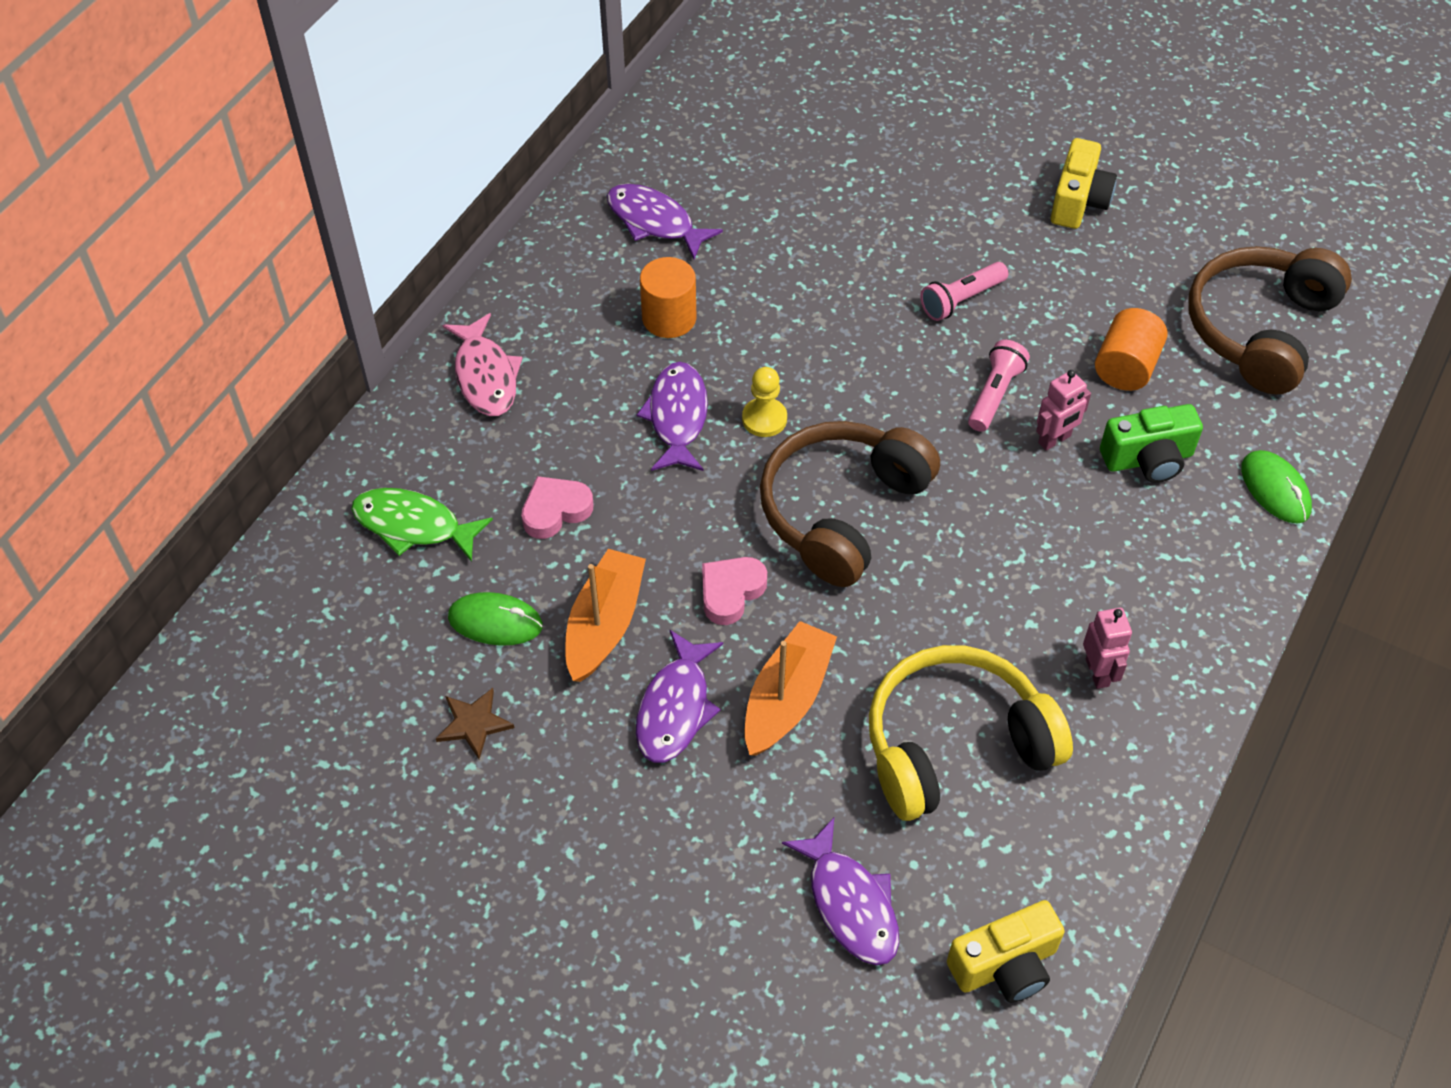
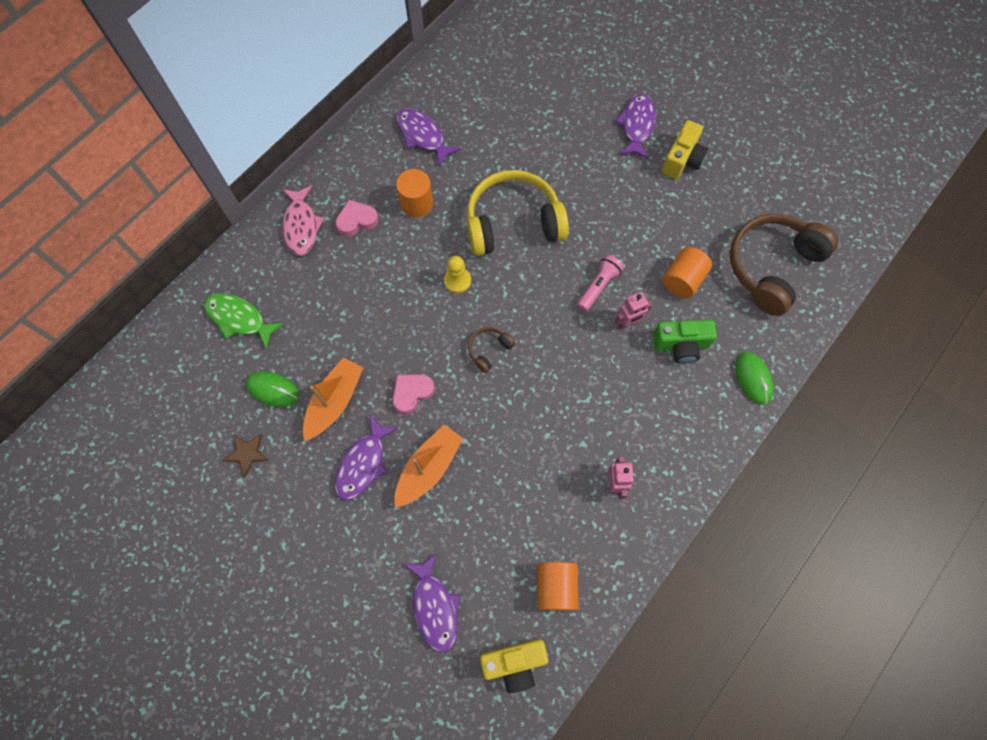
camera: 10 degrees right, 15 degrees up
pink heart [521,476,594,539] -> pink heart moved to [335,200,379,237]
purple fish [637,362,708,471] -> purple fish moved to [615,93,656,159]
brown headphones [760,421,940,587] -> brown headphones [468,327,515,373], size x0.43
yellow headphones [869,645,1073,821] -> yellow headphones moved to [467,170,569,256]
pink flashlight [920,262,1008,321] -> none
none -> orange cylinder [538,562,579,610]

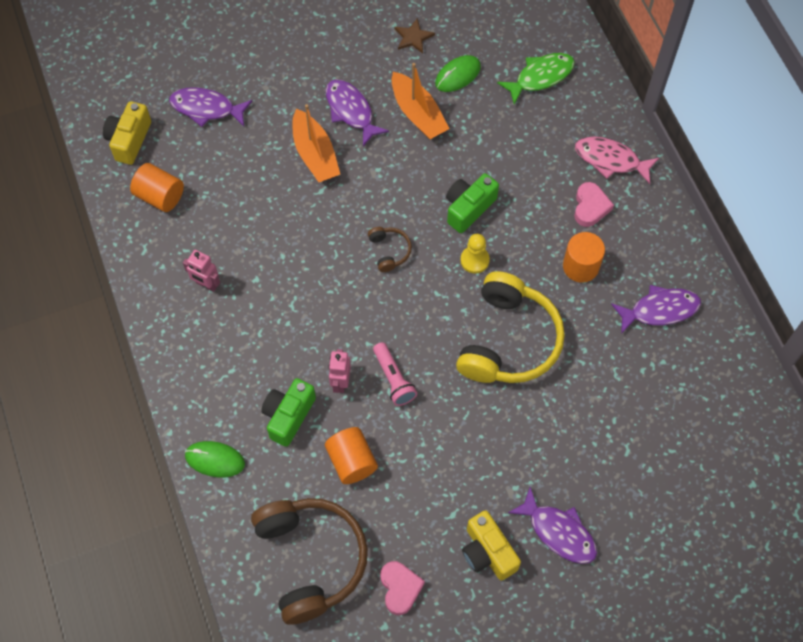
camera: 120 degrees right, 5 degrees down
pink heart [393,375,435,415] -> pink heart moved to [380,561,425,615]
none -> green camera [446,173,499,233]

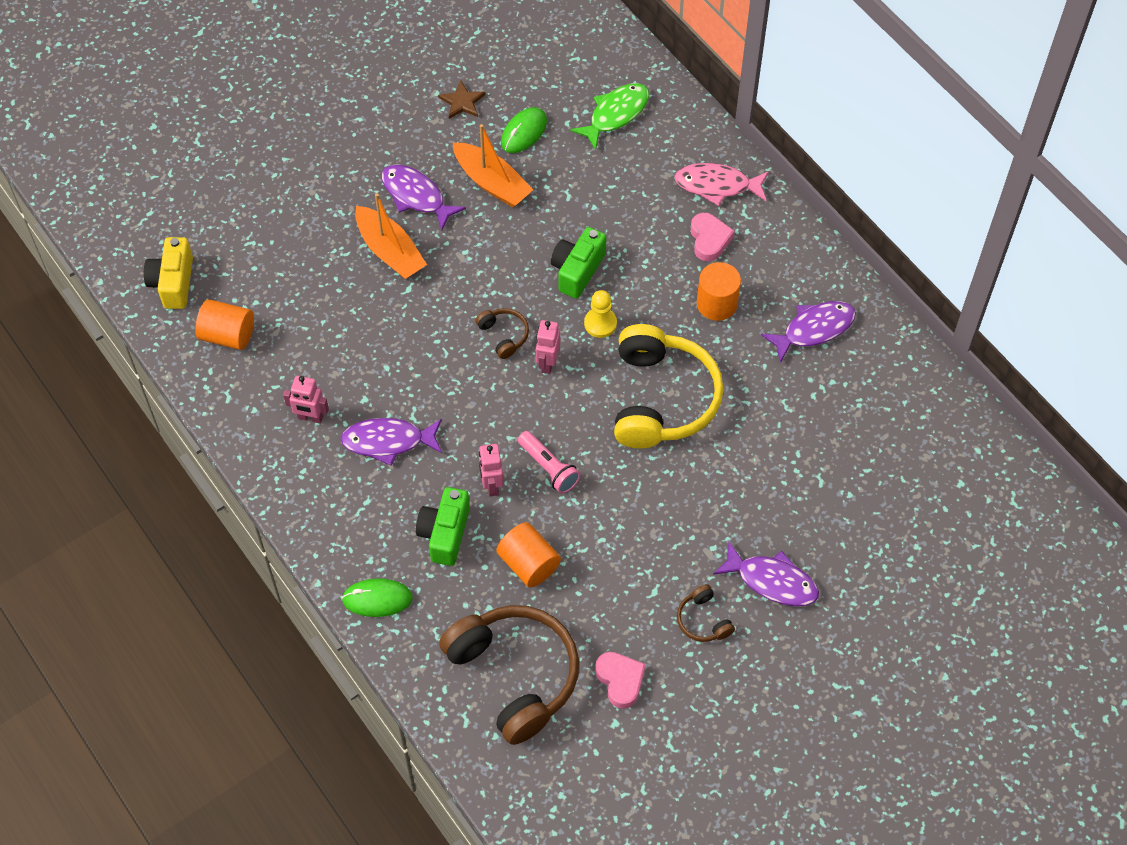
camera: 15 degrees left, 5 degrees down
purple fish [169,87,252,127] -> purple fish moved to [341,418,442,466]
yellow camera [462,510,521,581] -> brown headphones [677,584,735,642]
none -> pink robot [536,320,560,374]

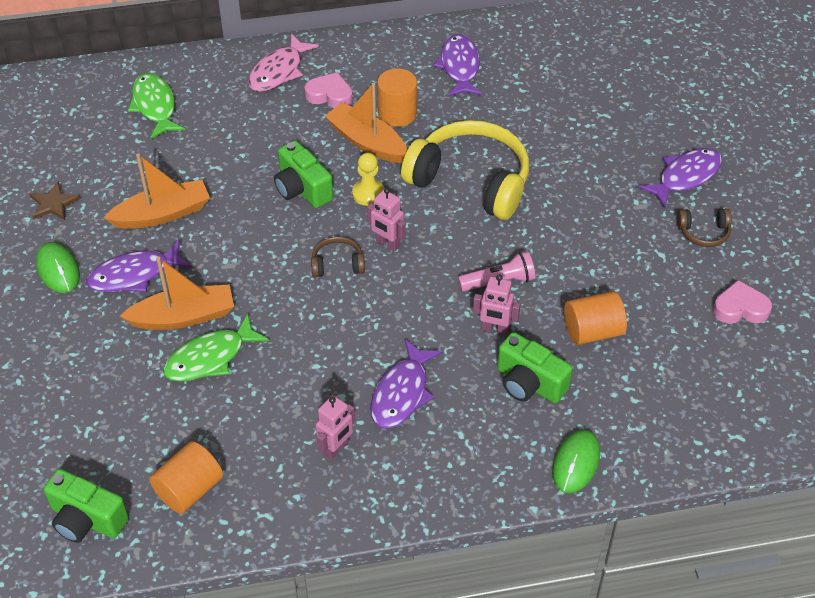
camera: 65 degrees left, 10 degrees down
yellow camera [144,237,193,309] -> green camera [44,469,129,543]
brown headphones [439,605,579,745] -> none
green mouse [501,107,547,153] -> green mouse moved to [36,242,80,293]
none -> green fish [163,314,269,382]
none -> orange boat [325,83,407,163]

